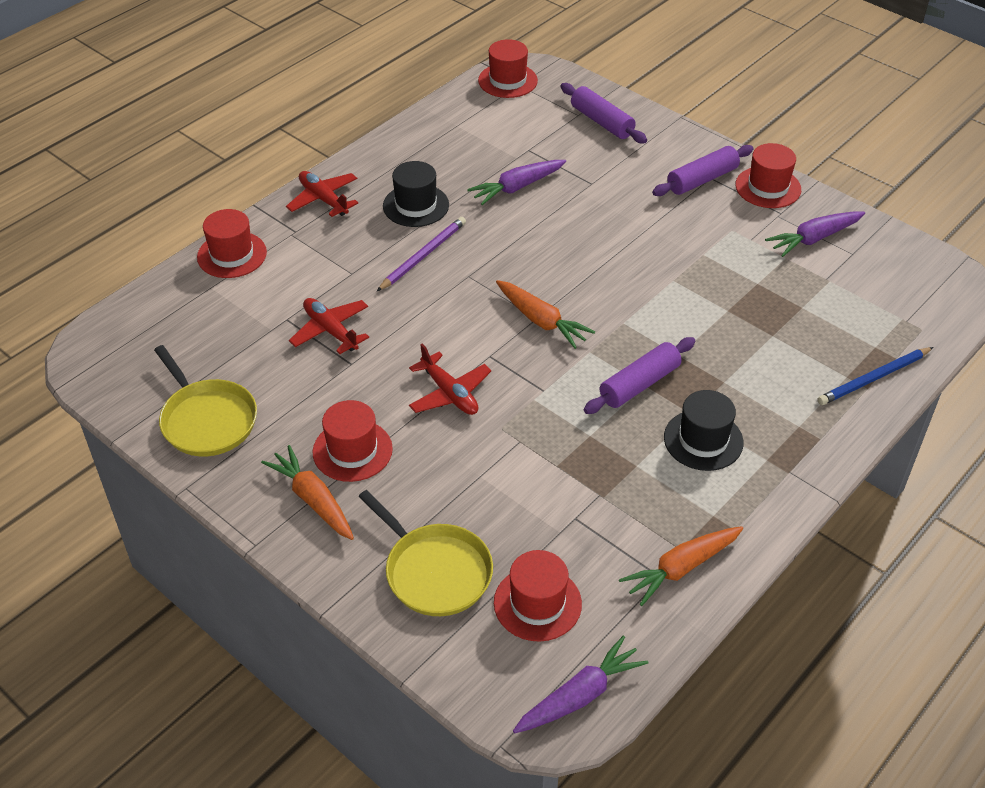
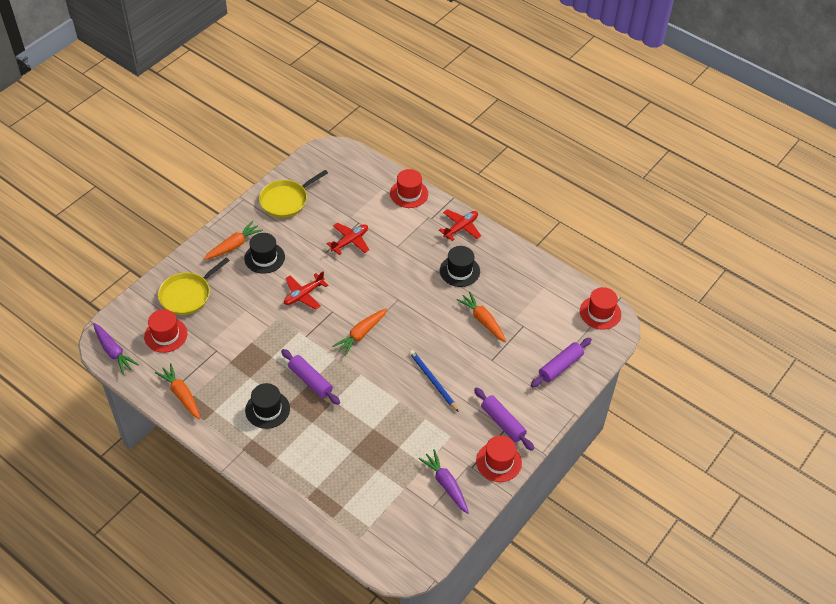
camera: 85 degrees right, 5 degrees up
red hat [312,400,393,482] -> black hat [244,233,285,274]
purple pencil [377,217,466,291] -> none
purple carrot [467,160,566,205] -> orange carrot [456,291,506,342]
blue pencil [817,347,933,405] -> blue pencil moved to [409,350,459,412]

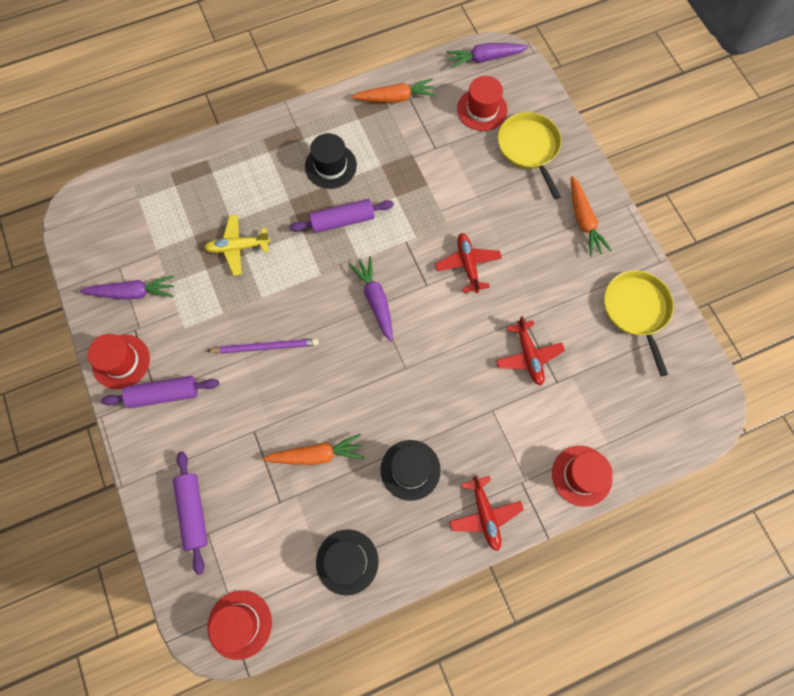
camera: 120 degrees right, 20 degrees up
black hat [244,233,285,274] -> black hat moved to [316,529,379,595]
orange carrot [332,308,387,356] -> purple carrot [349,256,393,342]
blue pencil [409,350,459,412] -> purple pencil [207,338,318,354]
none -> yellow plane [204,215,270,276]

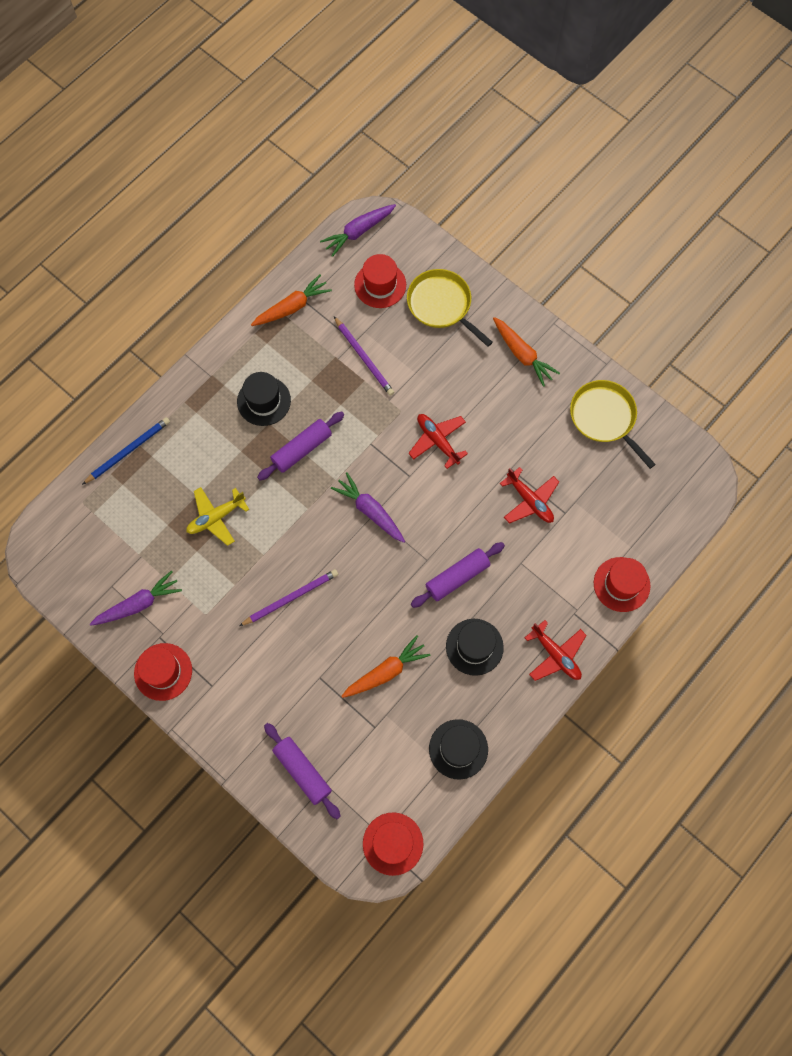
camera: 25 degrees left, 0 degrees up
purple rolling pin [101,376,219,408] -> purple rolling pin moved to [411,542,505,608]
none -> blue pencil [82,417,170,485]
none -> purple pencil [334,317,394,396]

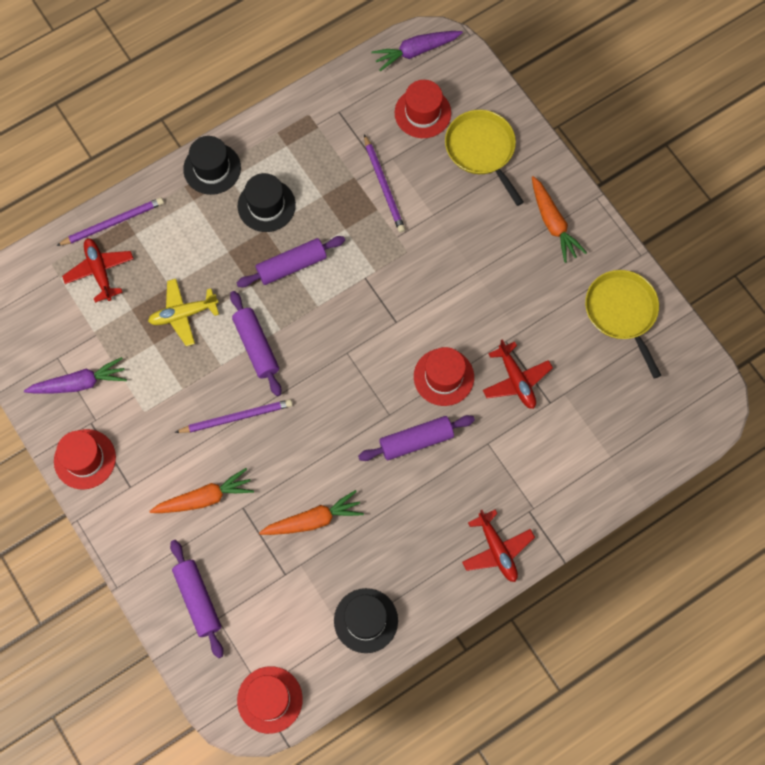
camera: 15 degrees right, 0 degrees up
blue pencil [82,417,170,485] -> purple pencil [56,197,164,246]
orange carrot [251,275,332,326] -> orange carrot moved to [150,468,254,513]
purple carrot [331,472,405,543] -> none
red plane [408,414,468,469] -> red plane moved to [62,238,134,303]
black hat [446,619,504,676] -> black hat moved to [183,136,241,195]
red hat [594,557,651,612] -> red hat moved to [414,347,474,406]
none -> purple rolling pin [230,291,282,396]

